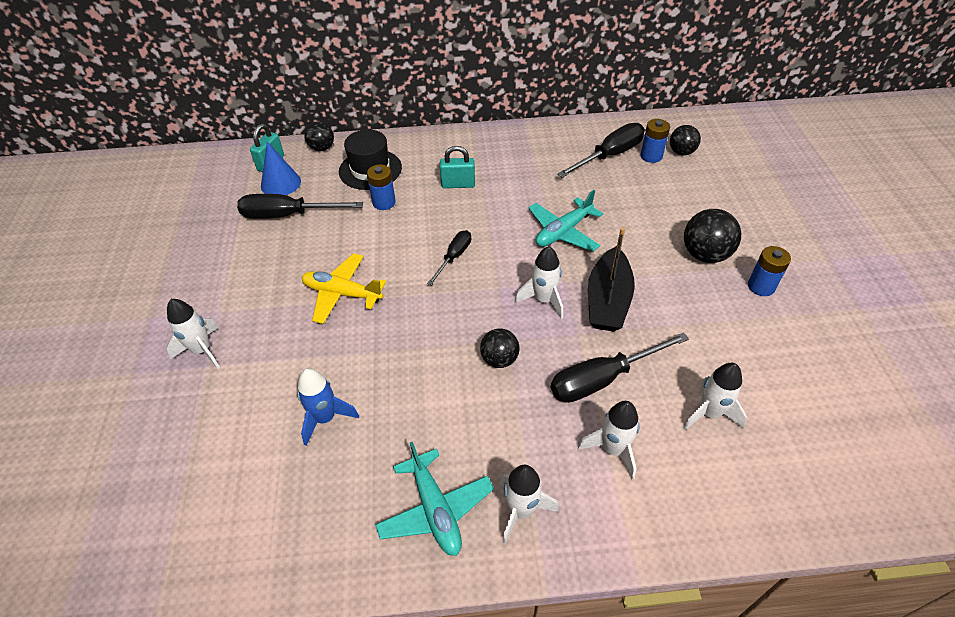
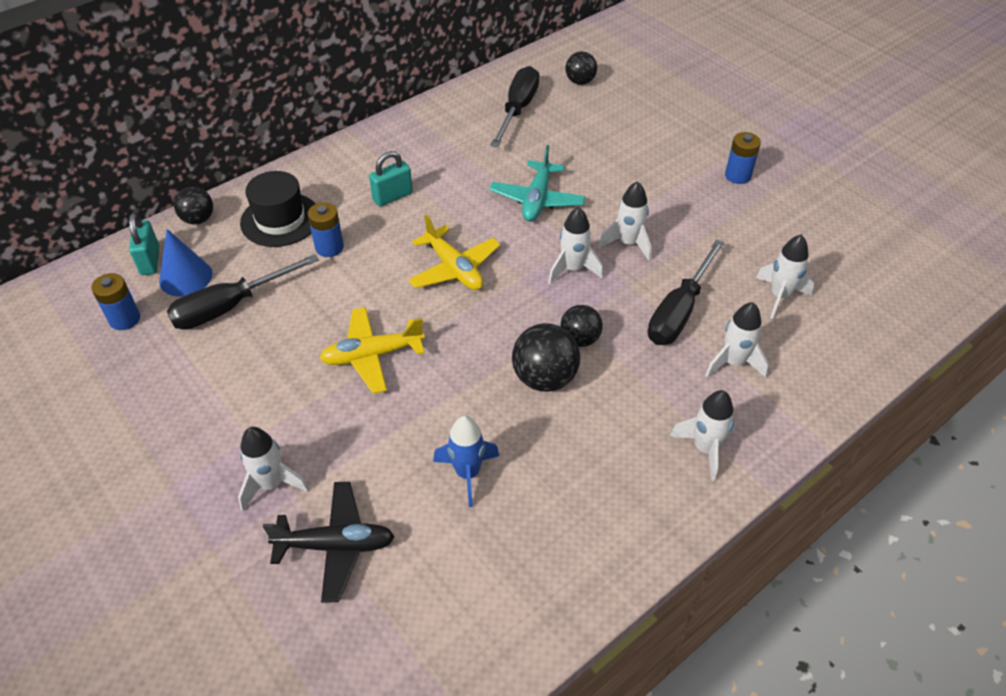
camera: 35 degrees left, 0 degrees up
turquoise plane [375,442,494,556] -> none
black screwdriver [427,230,471,285] -> yellow plane [408,215,501,290]
black boat [588,227,635,332] -> white rocket [598,181,652,261]
blue battery [641,119,670,163] -> blue battery moved to [91,273,140,330]
black ball [684,209,741,263] -> black ball moved to [512,323,580,392]
none -> black plane [263,482,394,603]

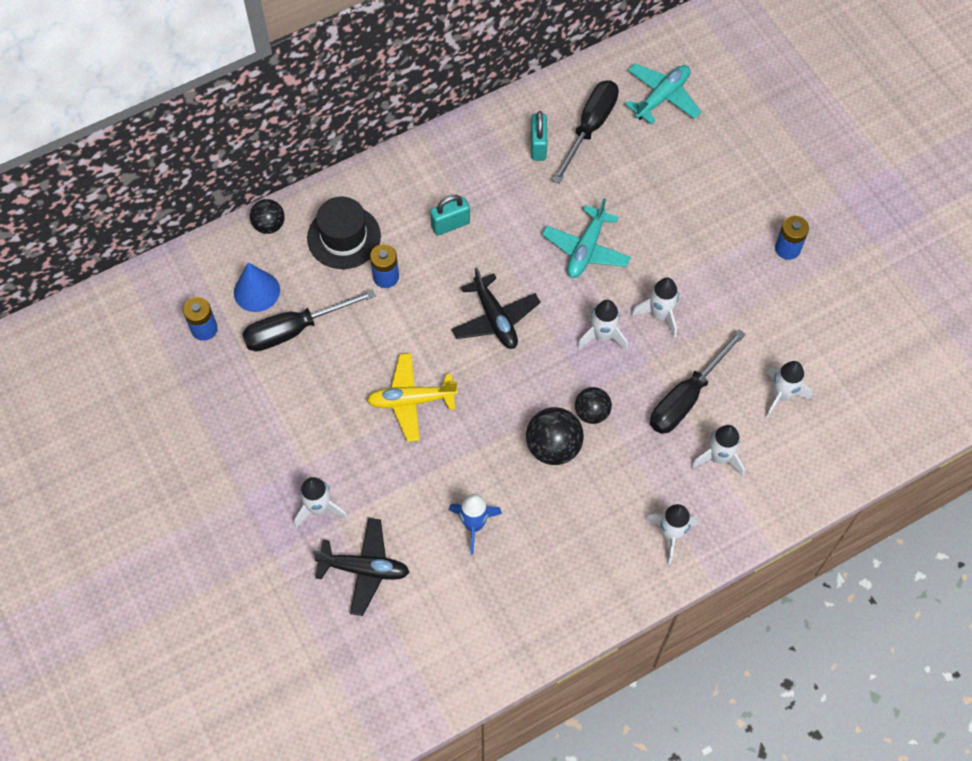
camera: 10 degrees right, 15 degrees up
turquoise padlock [129,213,159,275] -> turquoise padlock moved to [531,111,547,161]
yellow plane [408,215,501,290] -> black plane [452,267,541,349]
black ball [565,51,597,85] -> turquoise plane [625,64,701,124]

